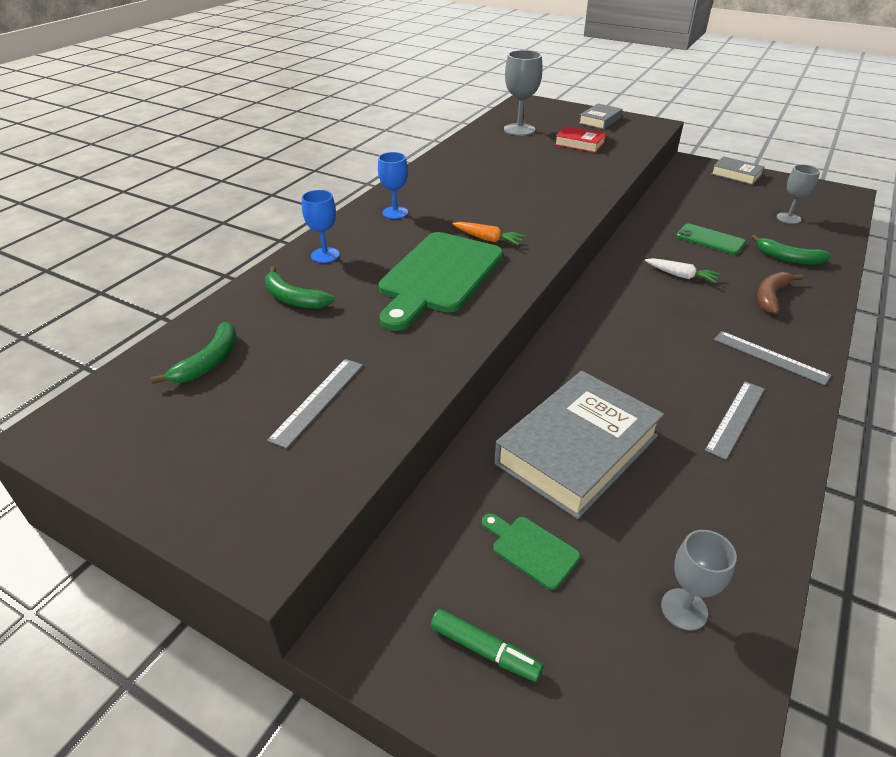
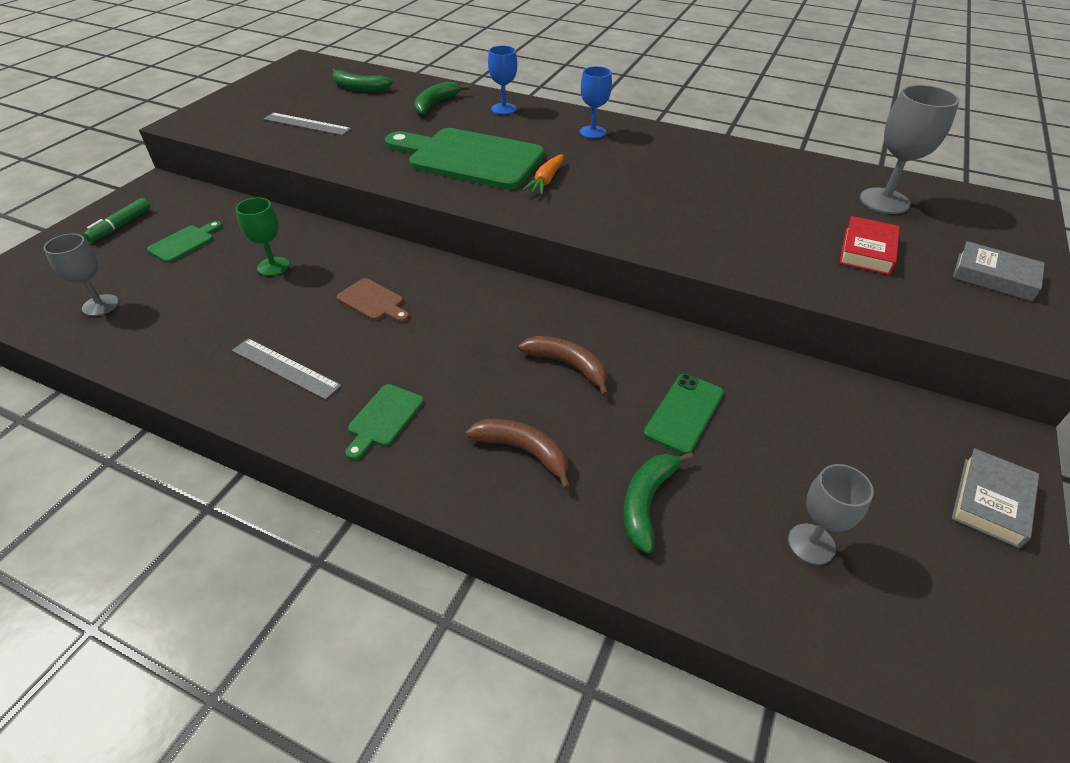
camera: 85 degrees right, 5 degrees up
grey book [494,371,664,519] -> green goblet [236,197,289,276]
white carrot [645,258,720,283] -> brown banana [519,336,609,397]
grey ruler [714,331,831,385] -> green cutting board [345,384,424,460]
none -> brown cutting board [337,278,409,322]

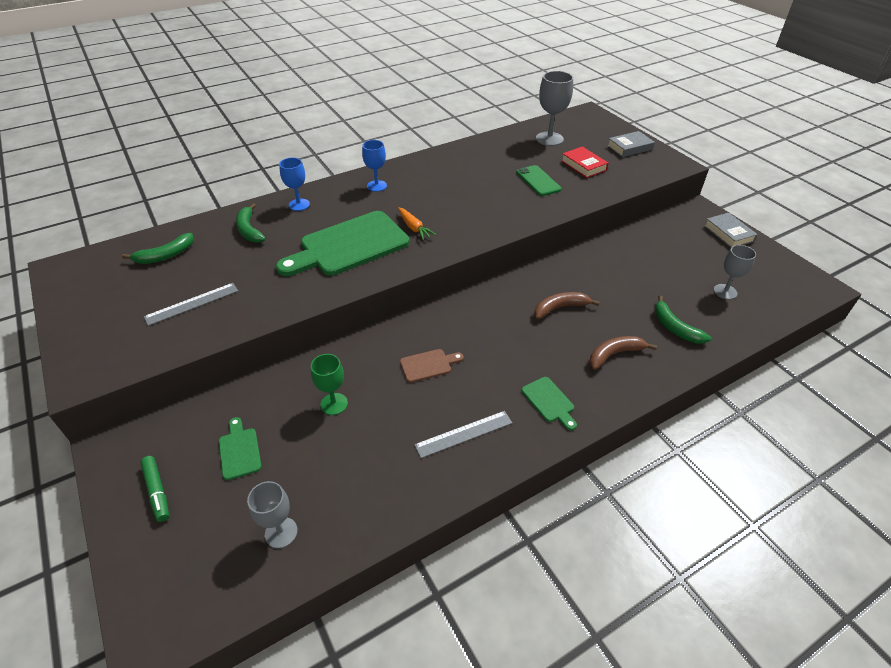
camera: 55 degrees left, 0 degrees up
green phone [644,374,724,455] -> green phone moved to [517,165,562,196]

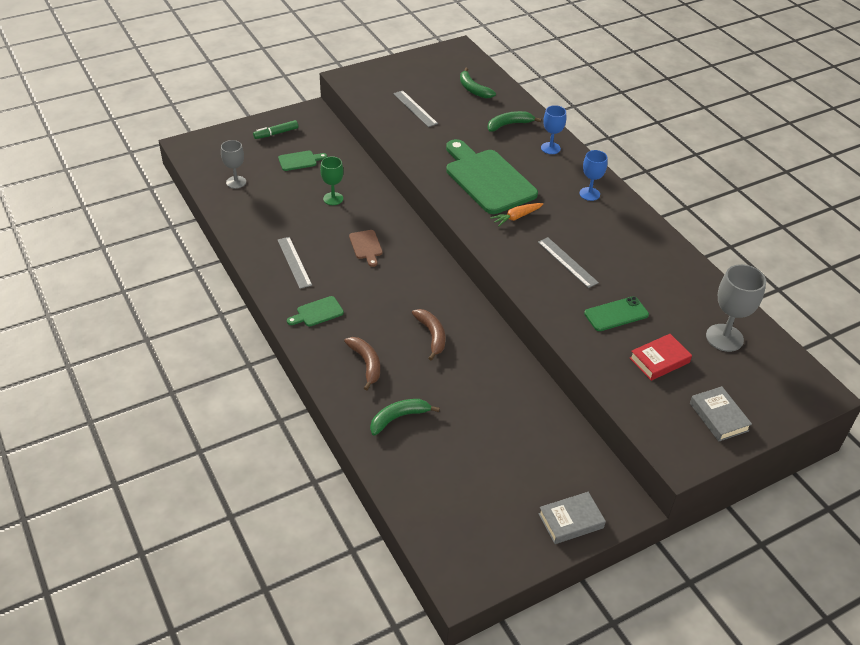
camera: 90 degrees right, 0 degrees up
grey goblet [714,245,756,299] -> none
none -> grey ruler [538,237,599,288]

